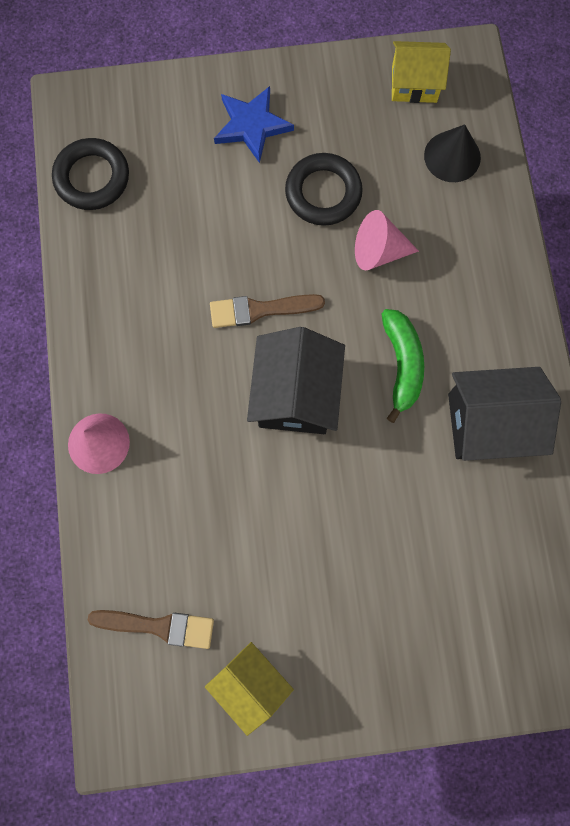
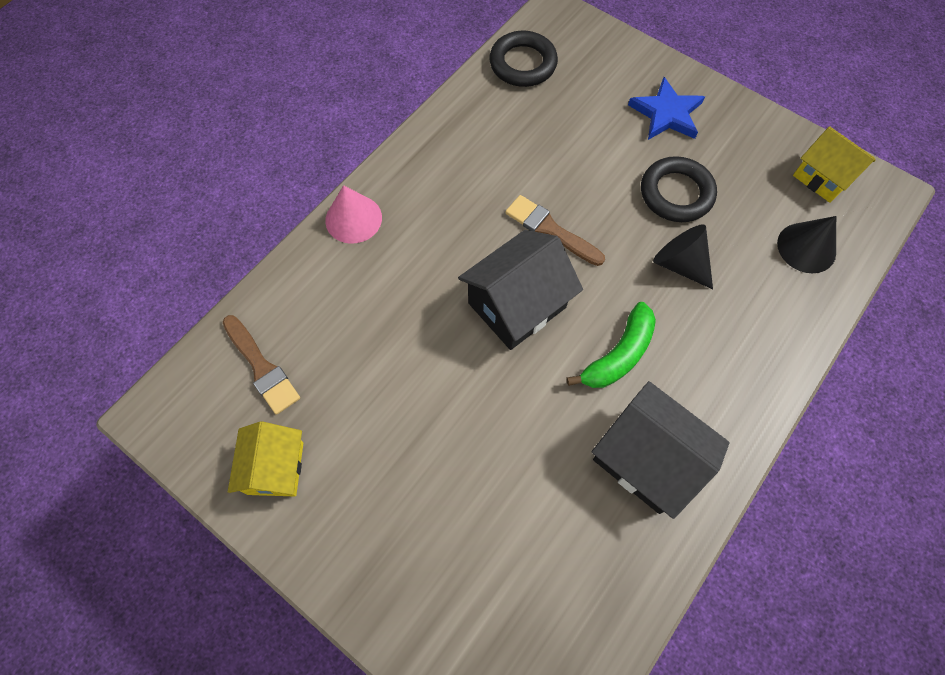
camera: 45 degrees right, 10 degrees down
pink cone [355,210,419,270] -> black cone [653,224,713,289]

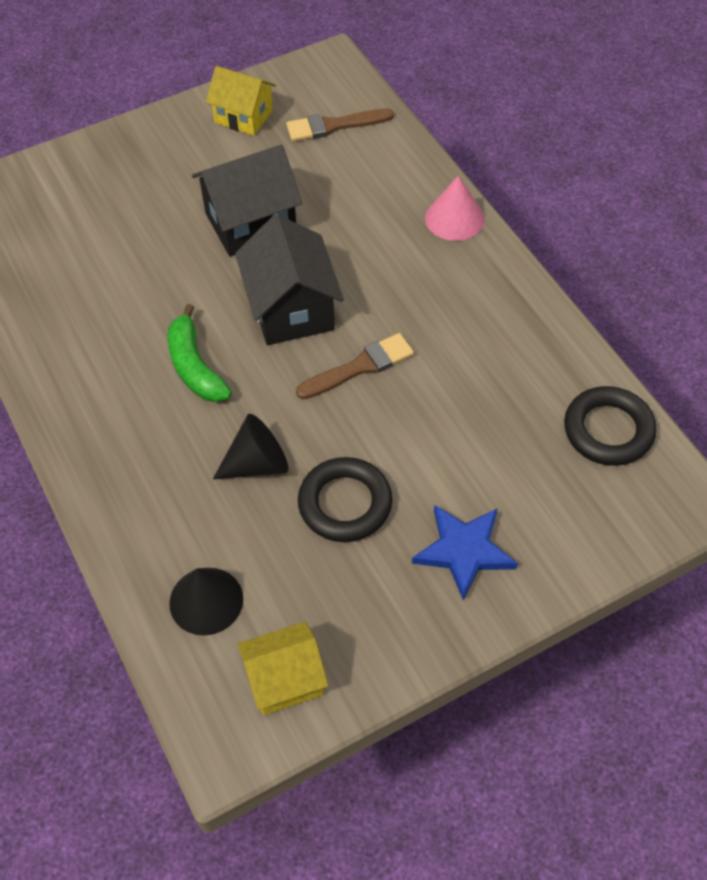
camera: 115 degrees right, 10 degrees down
black house [592,381,730,519] -> black house moved to [192,144,302,257]

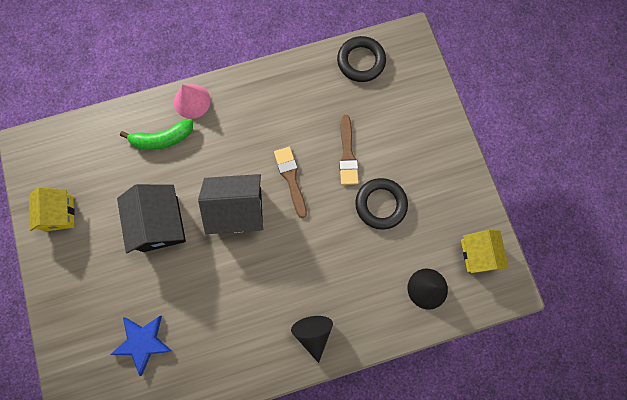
camera: 80 degrees left, 20 degrees up
green banana [168,304,232,402] -> green banana moved to [120,119,193,150]
yellow house [206,66,276,136] -> yellow house turned 45 degrees counterclockwise [29,188,75,231]
black cone [213,414,288,479] -> black cone moved to [291,316,333,363]
brown brush [286,108,394,141] -> brown brush moved to [339,115,359,185]
blue star [412,505,518,601] -> blue star moved to [110,316,172,376]

